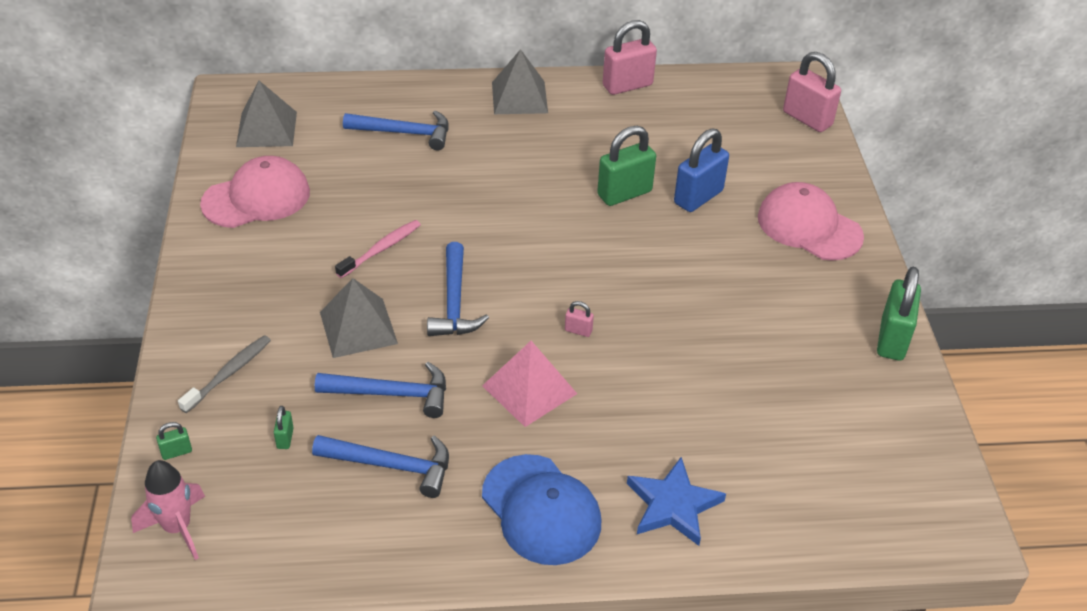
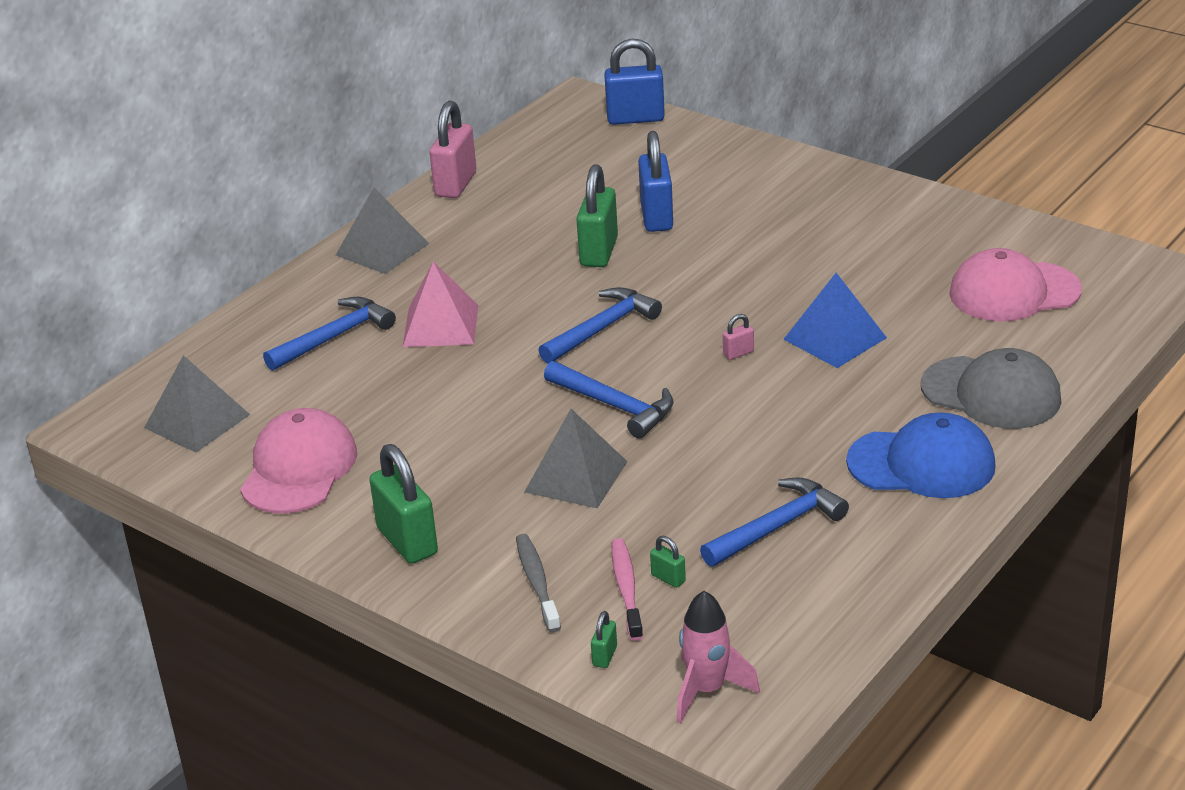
camera: 45 degrees left, 10 degrees down
blue hammer [315,362,446,418] -> blue hammer moved to [538,287,662,363]
pink toothbrush [335,220,421,278] -> pink toothbrush moved to [612,538,643,641]
pink pyramid [482,341,577,427] -> pink pyramid moved to [403,261,478,347]
blue star [627,457,726,546] -> grey cap [921,348,1061,429]
pink cap [758,182,864,261] -> pink cap moved to [949,248,1082,321]
pink padlock [783,52,841,132] -> blue padlock [604,39,665,125]
green padlock [877,267,921,361] -> green padlock moved to [369,444,438,564]
none -> blue pyramid [784,273,887,368]

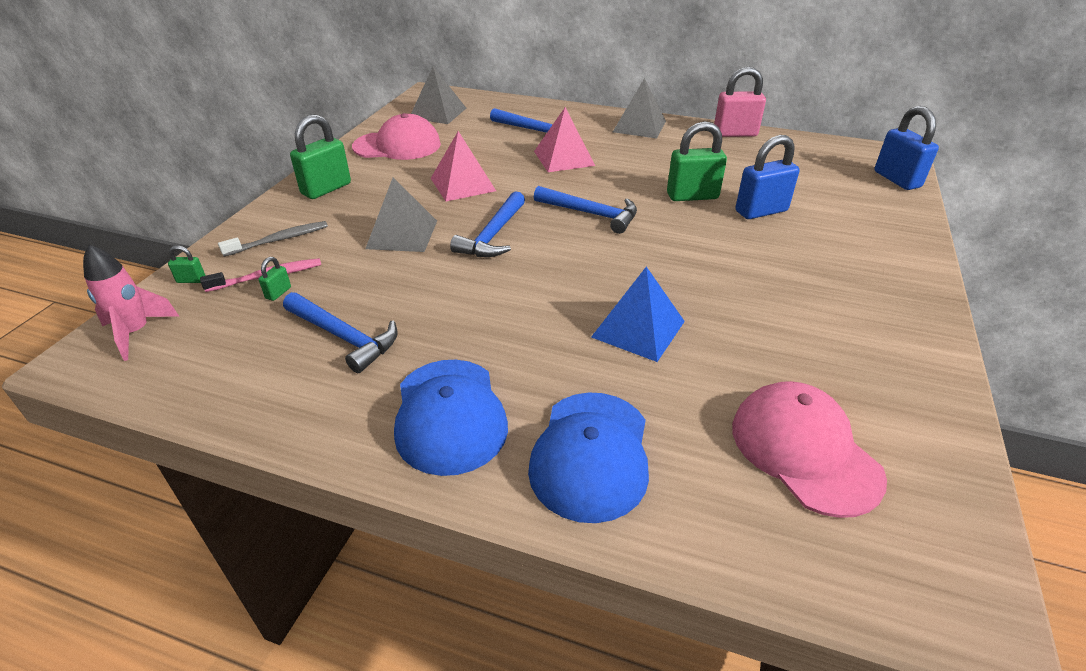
camera: 70 degrees right, 5 degrees up
pink padlock [723,314,754,360] -> none
grey cap [921,348,1061,429] -> blue cap [528,392,649,523]
none -> pink pyramid [431,131,496,201]

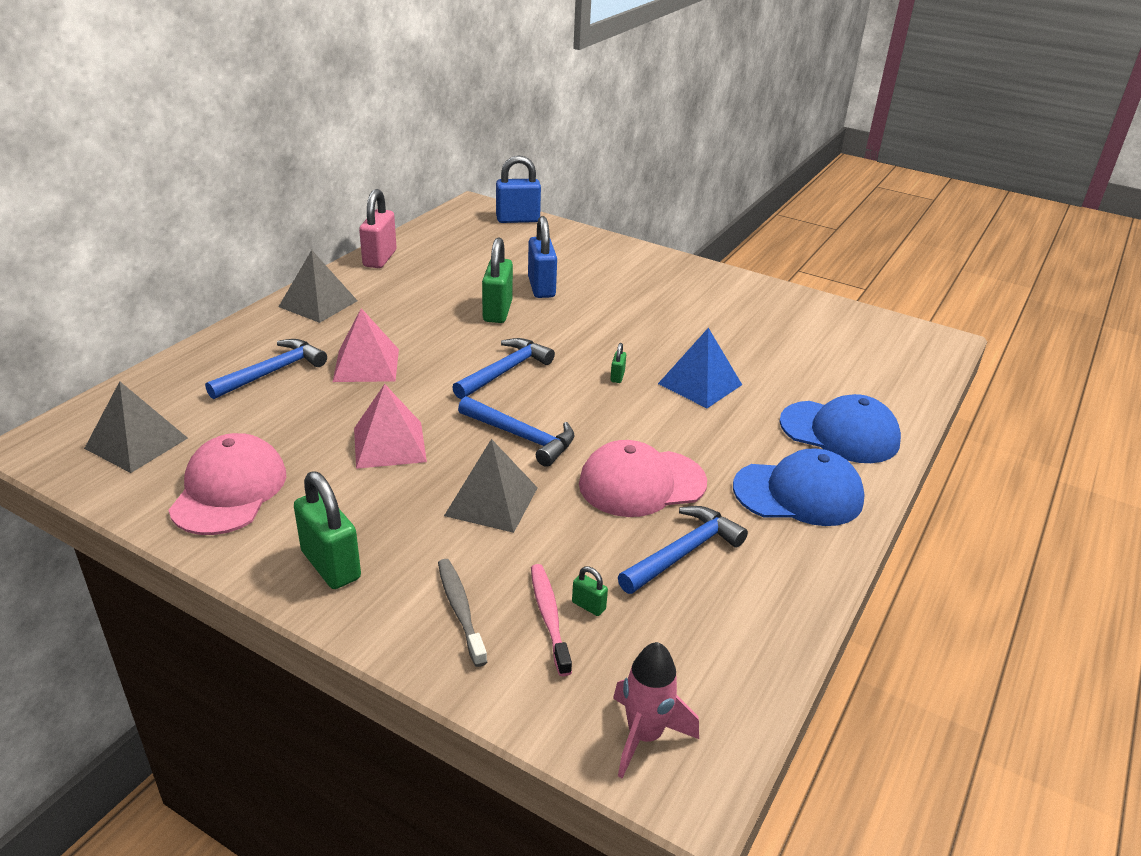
camera: 80 degrees left, 5 degrees down
green padlock [168,245,206,283] -> green padlock moved to [610,343,626,383]
pink cap [732,381,887,518] -> pink cap moved to [579,440,707,517]

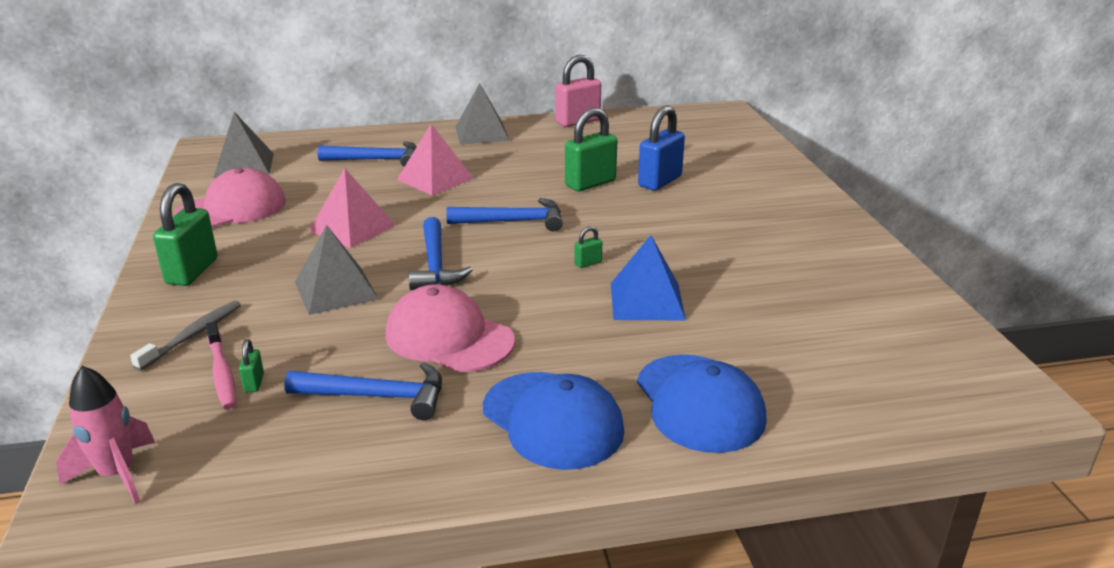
camera: 50 degrees right, 5 degrees down
blue padlock [496,155,541,223] -> none
pink toothbrush [531,564,572,677] -> pink toothbrush turned 120 degrees clockwise [206,321,236,409]

